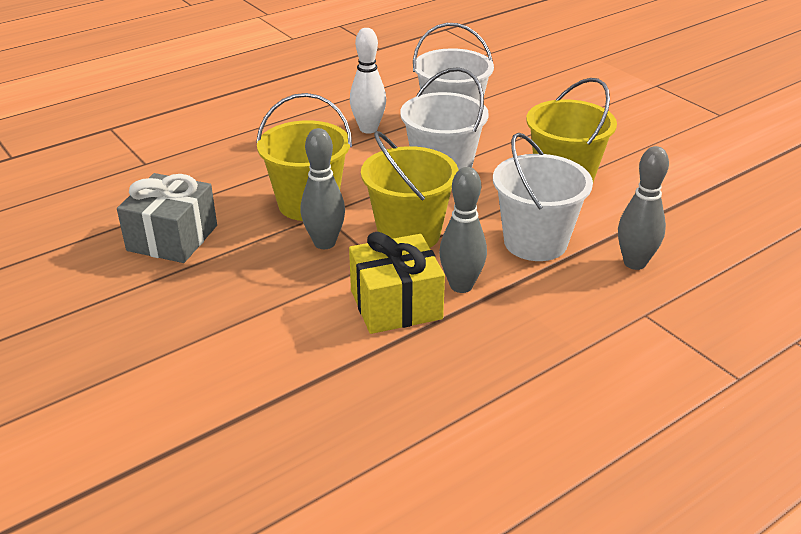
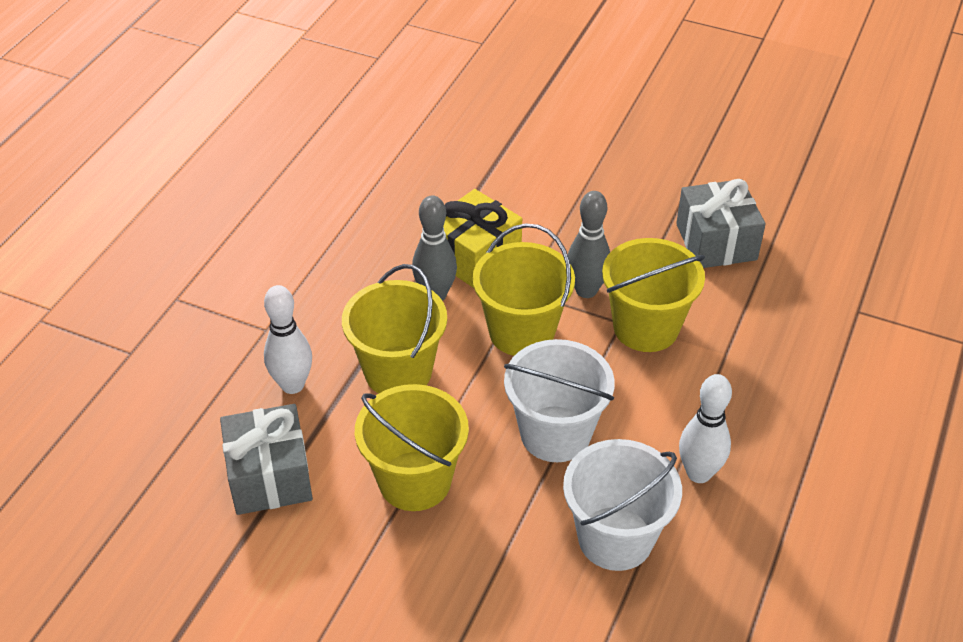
camera: 150 degrees right, 10 degrees up
white bucket [493,132,593,261] -> yellow bucket [342,264,447,394]
grey bowling pin [618,146,669,270] -> white bowling pin [264,285,312,394]
none -> grey gift [220,404,313,515]

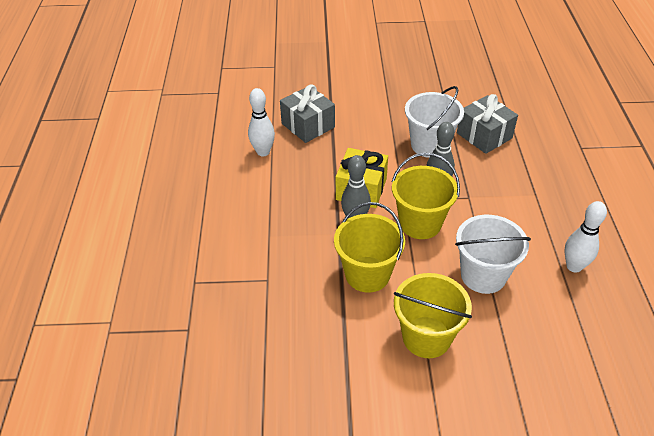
camera: 25 degrees left, 0 degrees up
grey gift [220,404,313,515] -> grey gift moved to [280,84,335,143]
white bowling pin [264,285,312,394] -> white bowling pin moved to [248,88,275,156]
white bucket [563,439,682,571] -> white bucket moved to [405,86,464,158]
yellow bucket [602,238,705,352] -> none

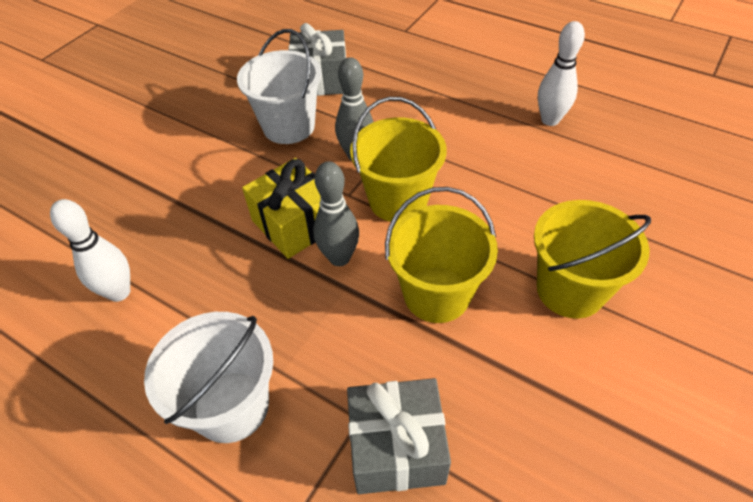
camera: 55 degrees left, 5 degrees up
grey gift [280,84,335,143] -> grey gift moved to [347,378,451,494]
white bucket [455,215,531,294] -> white bucket moved to [144,312,273,443]

